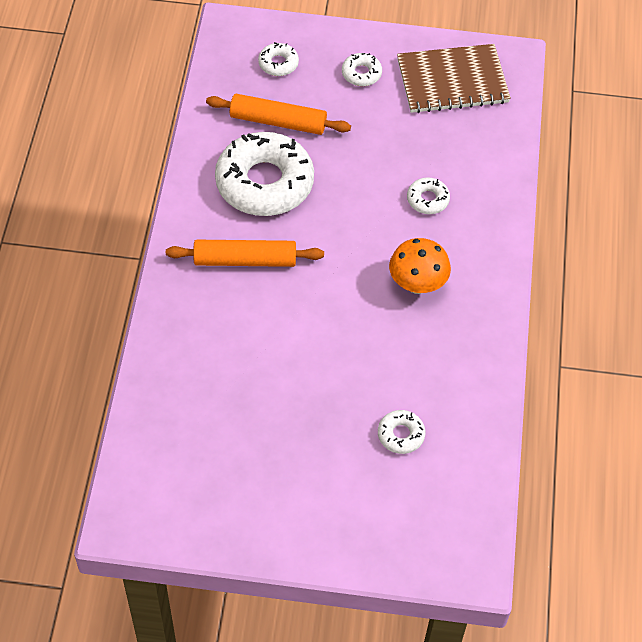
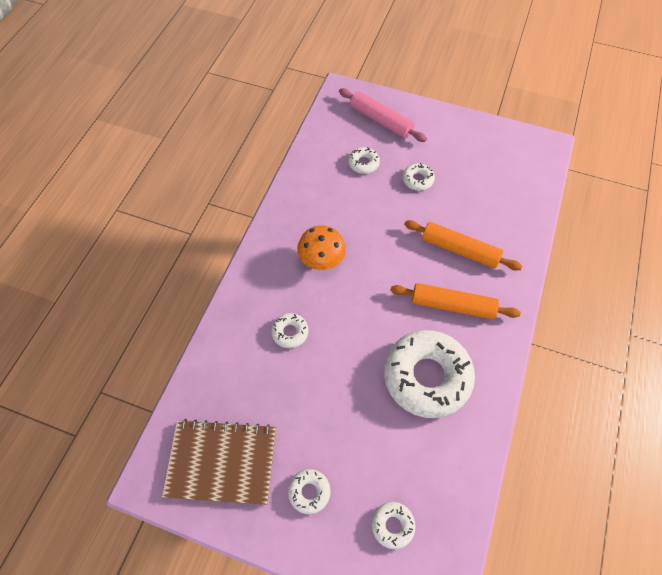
camera: 165 degrees left, 5 degrees up
orange rolling pin [206,94,351,135] -> orange rolling pin moved to [404,220,522,270]
none -> pink rolling pin [339,88,427,142]
none -> white donut [403,163,435,191]

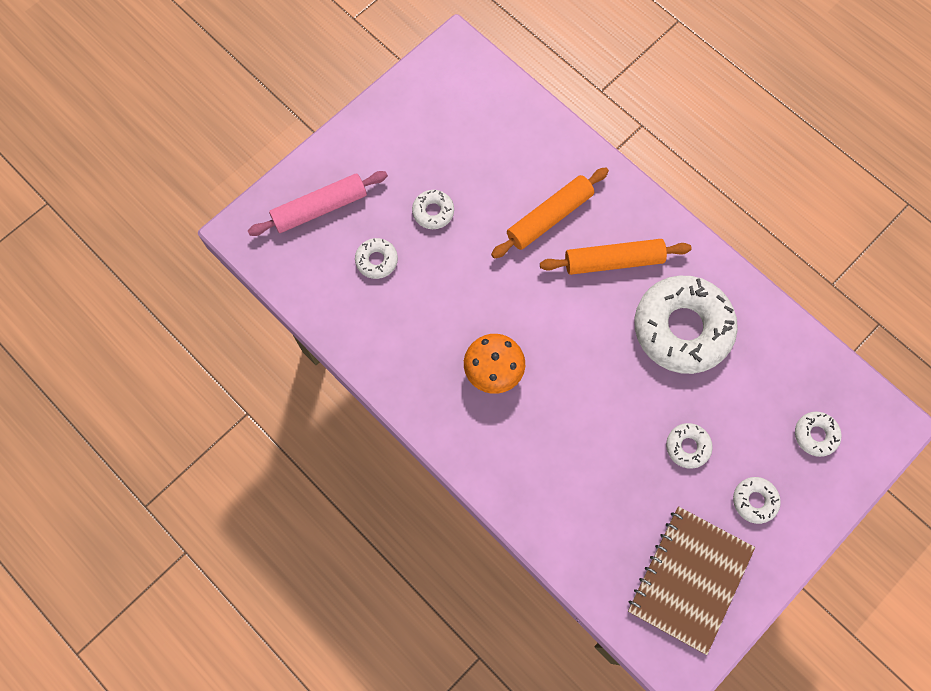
camera: 65 degrees left, 10 degrees up
white donut [271,313,308,348] -> white donut moved to [666,423,713,469]
orange rolling pin [390,283,521,320] -> orange rolling pin turned 45 degrees clockwise [540,239,692,275]

